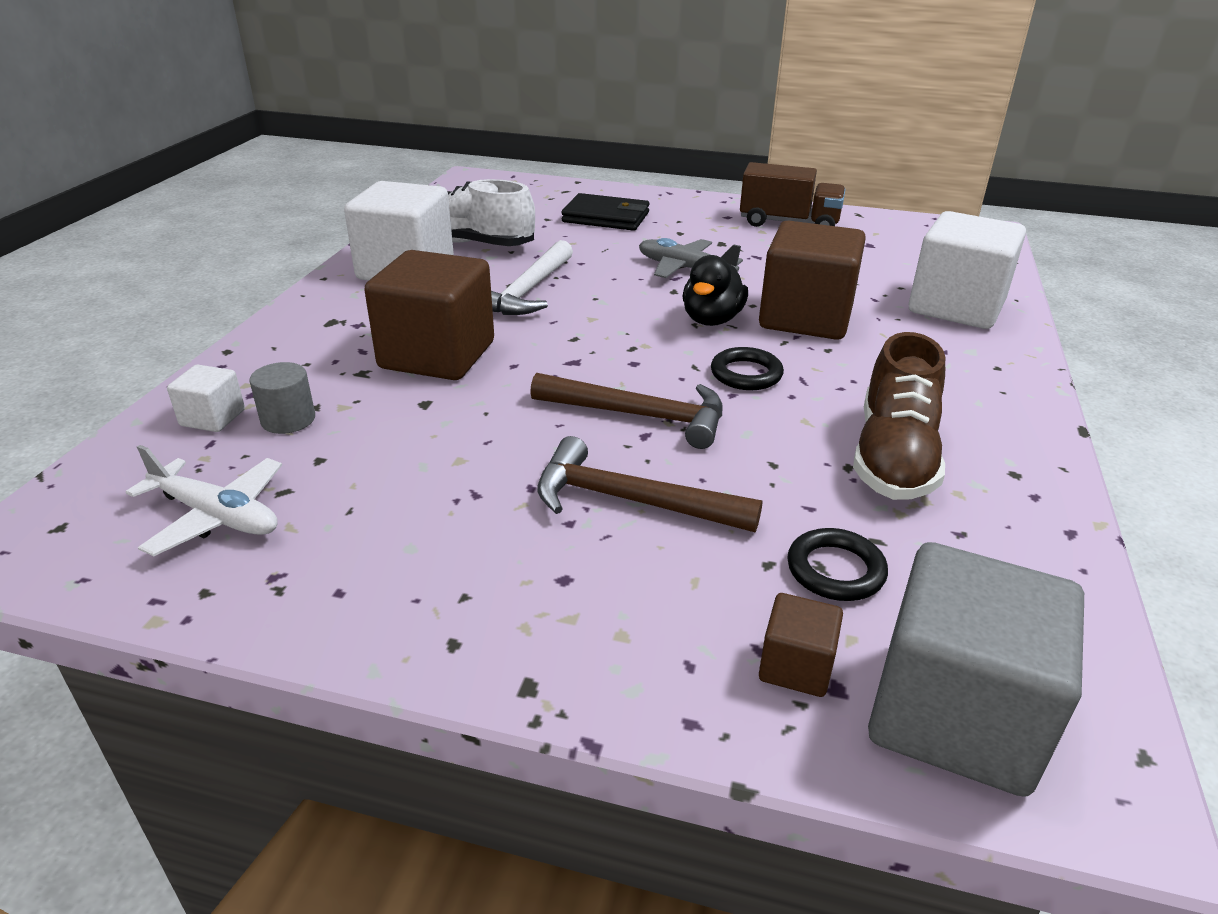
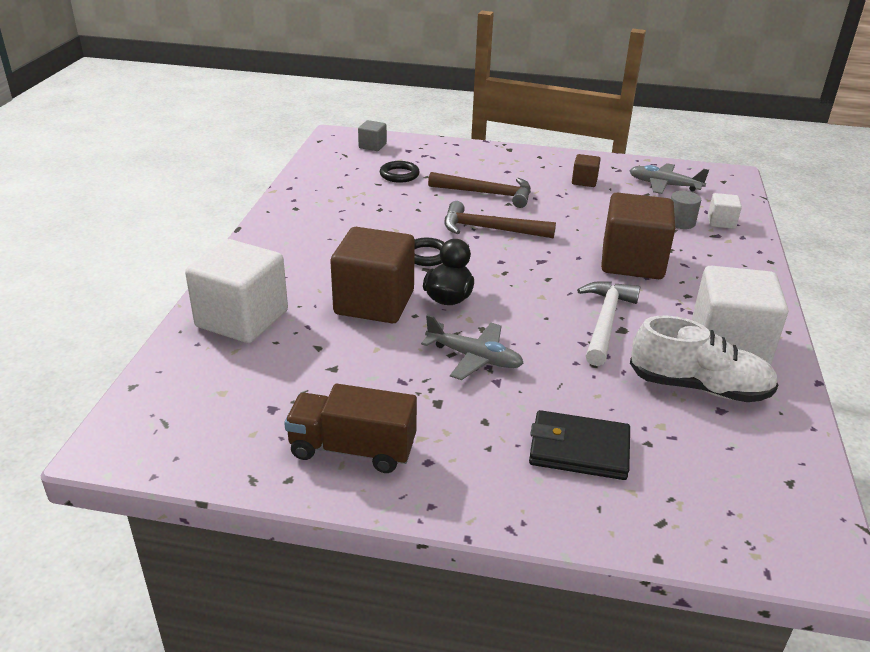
camera: 175 degrees right, 0 degrees up
white plane [126,445,282,556] -> grey plane [629,163,709,194]
brown cube [759,593,843,697] -> brown cube moved to [572,154,601,187]
brown shoe [853,332,945,500] -> none
grey cube [868,542,1084,797] -> grey cube [358,120,387,151], size x0.46

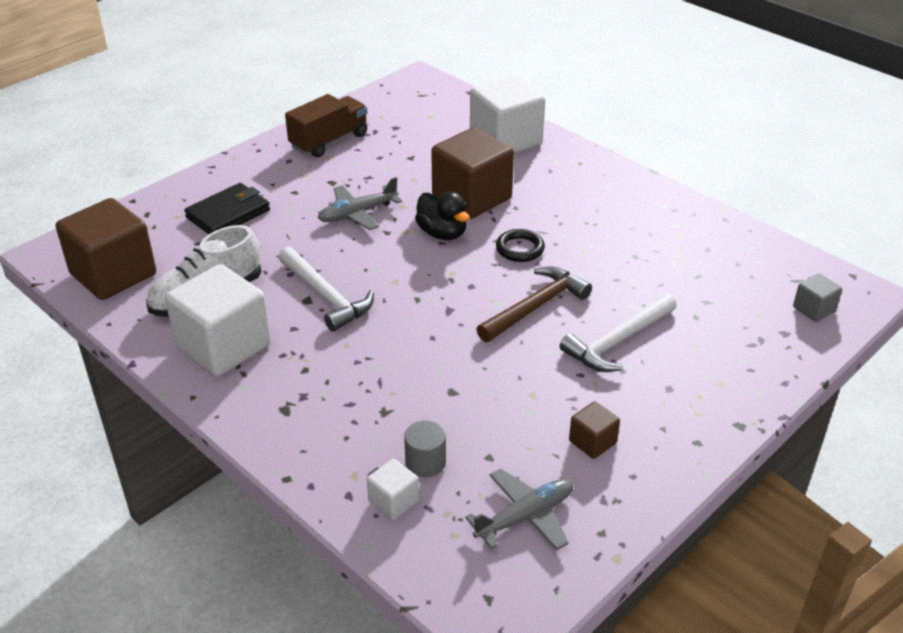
camera: 125 degrees right, 5 degrees up
black ring [380,161,420,183] -> none
brown hammer [428,172,531,208] -> white hammer [560,293,677,372]
brown cube [601,192,675,279] -> brown cube moved to [56,198,156,300]

